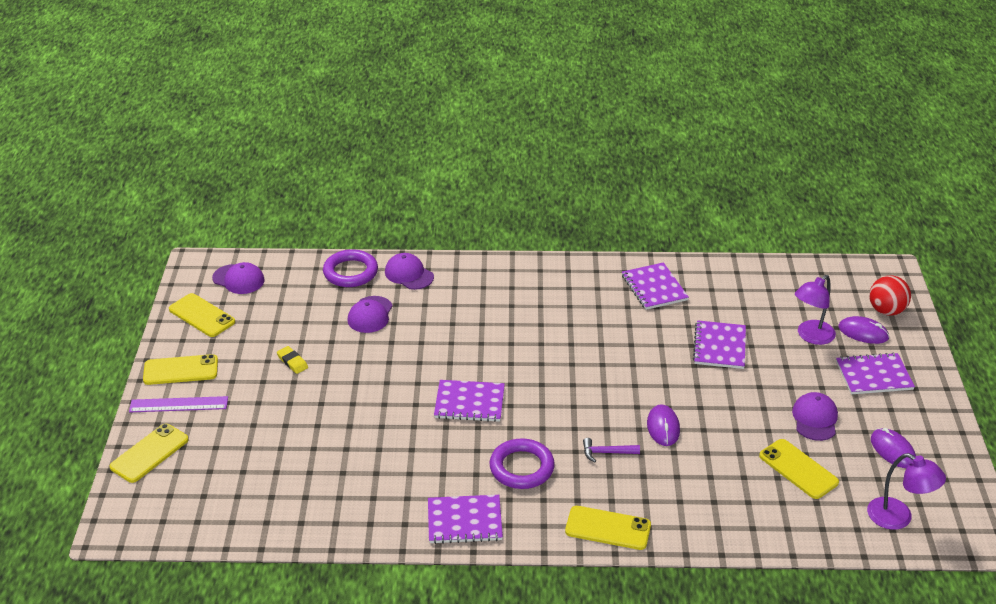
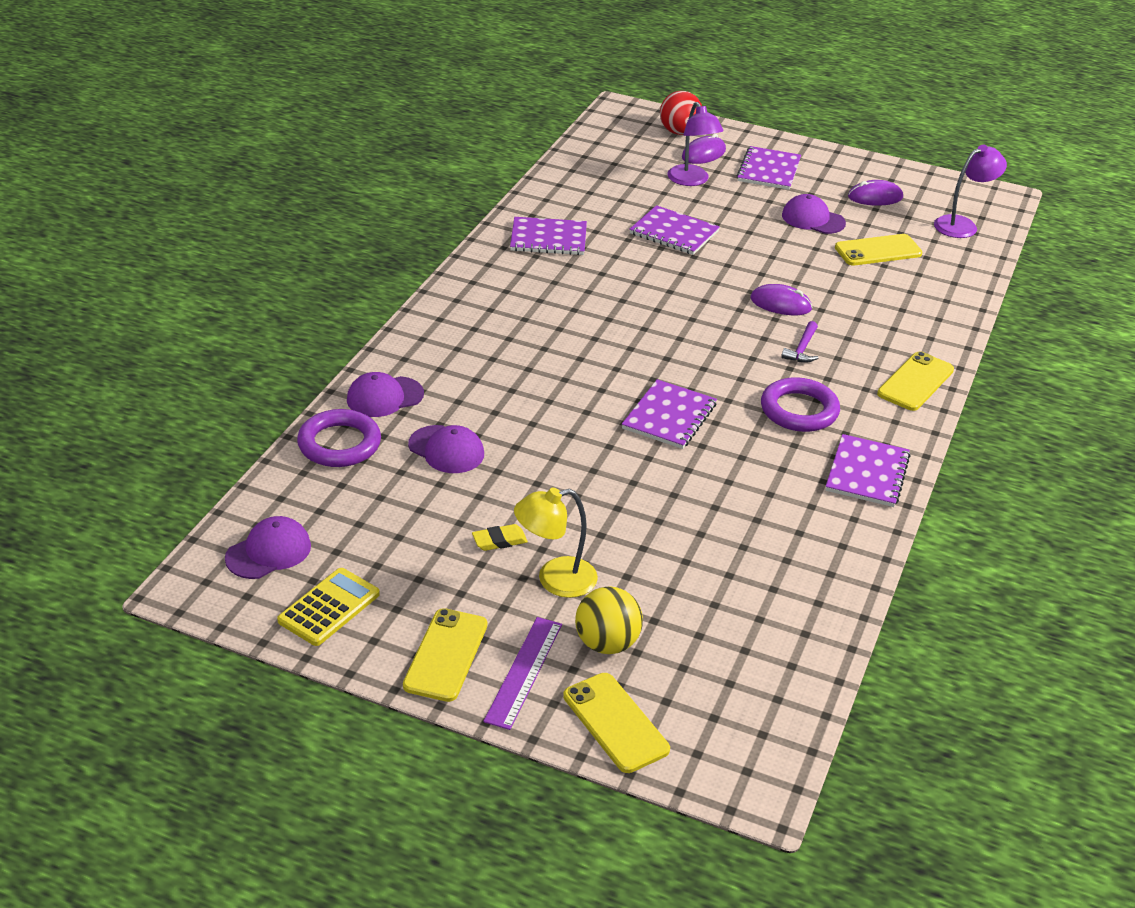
camera: 70 degrees left, 0 degrees up
yellow phone [169,293,235,337] -> yellow calculator [277,568,380,646]
none -> yellow lamp [514,488,598,598]
none -> yellow ball [575,586,643,654]

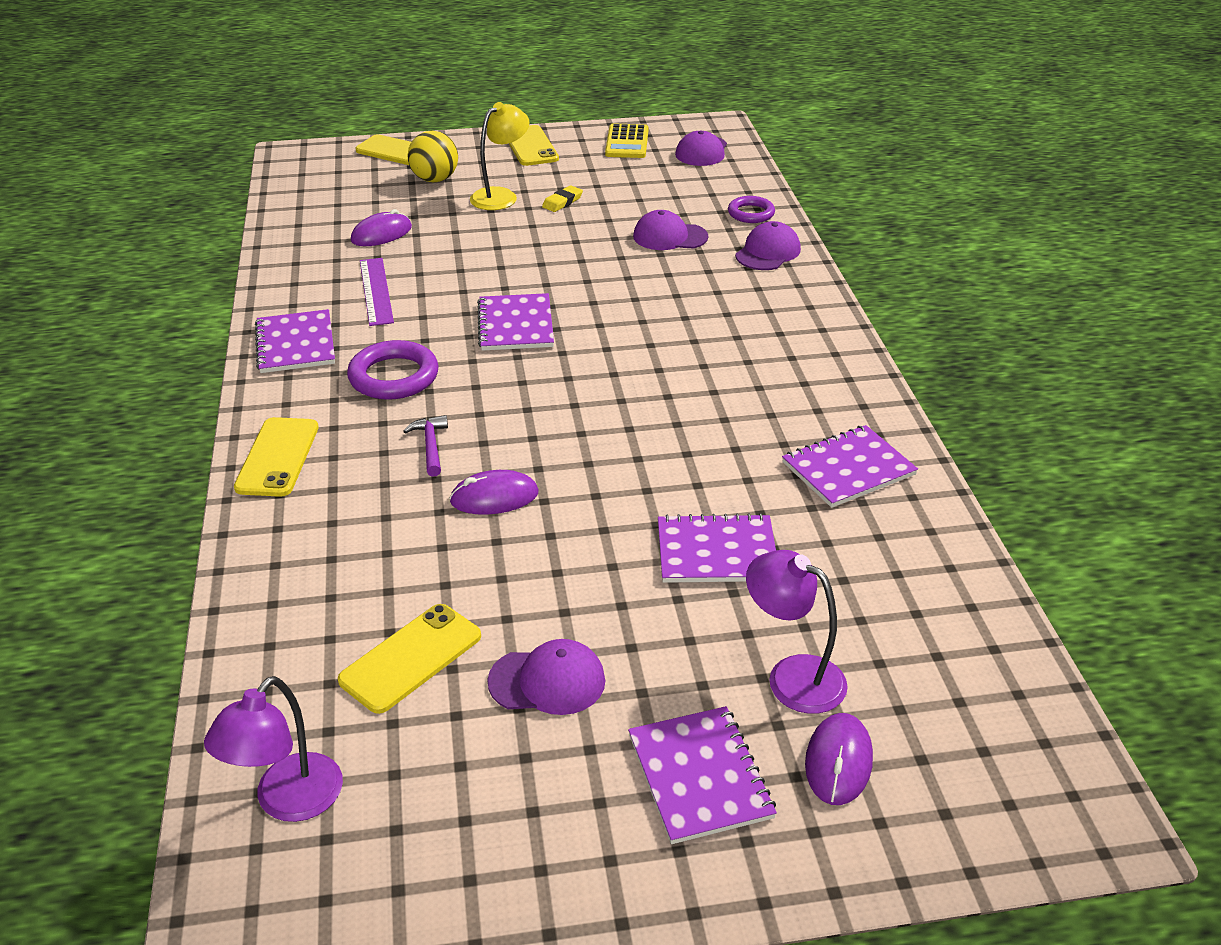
camera: 150 degrees right, 0 degrees up
purple ring [297,409,381,467] -> purple ring [728,196,775,223], size x0.64
purple ruler [483,617,562,730] -> purple ruler moved to [360,258,394,326]
red ball [660,91,702,135] -> none
purple mouse [848,180,903,206] -> purple mouse moved to [351,209,412,246]

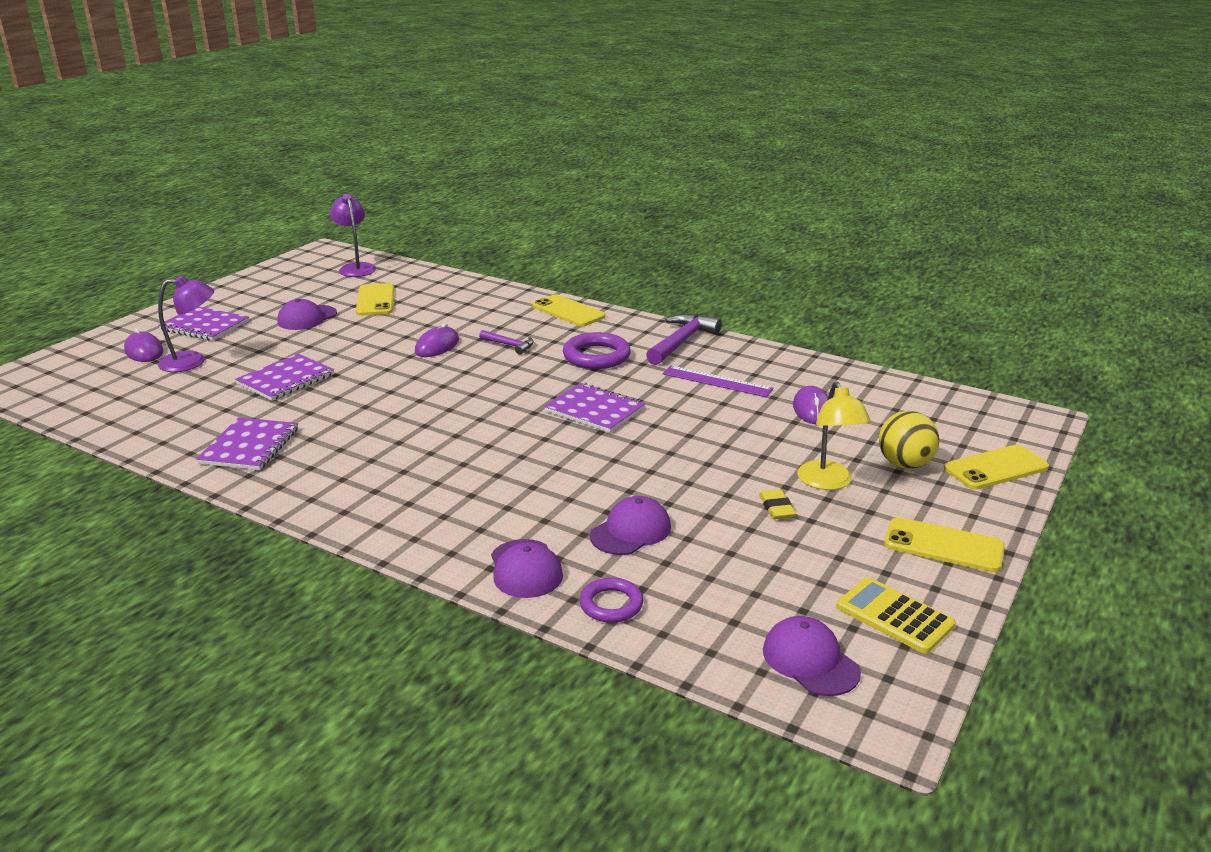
camera: 130 degrees right, 10 degrees down
purple notebook [255,309,335,373] -> purple hammer [646,314,722,365]

